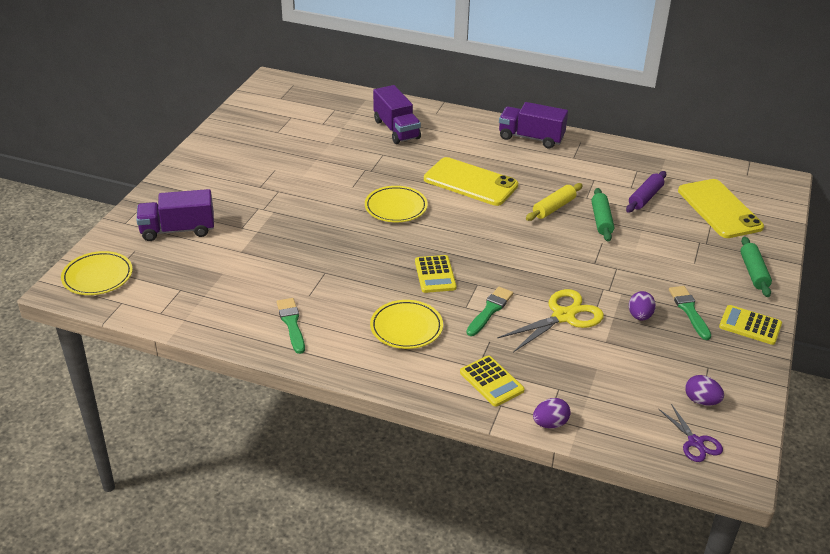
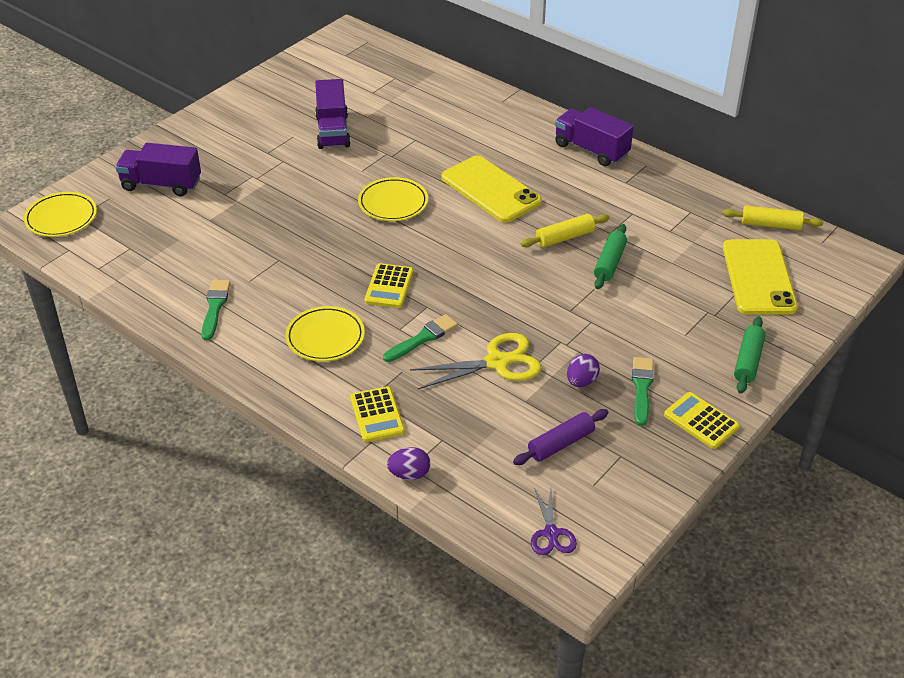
camera: 20 degrees right, 5 degrees up
purple truck [373,85,421,144] -> purple truck moved to [315,79,351,149]
purple rolling pin [626,171,666,212] -> purple rolling pin moved to [513,409,609,465]
purple egg [685,375,724,406] -> none
none -> yellow rolling pin [722,206,823,230]

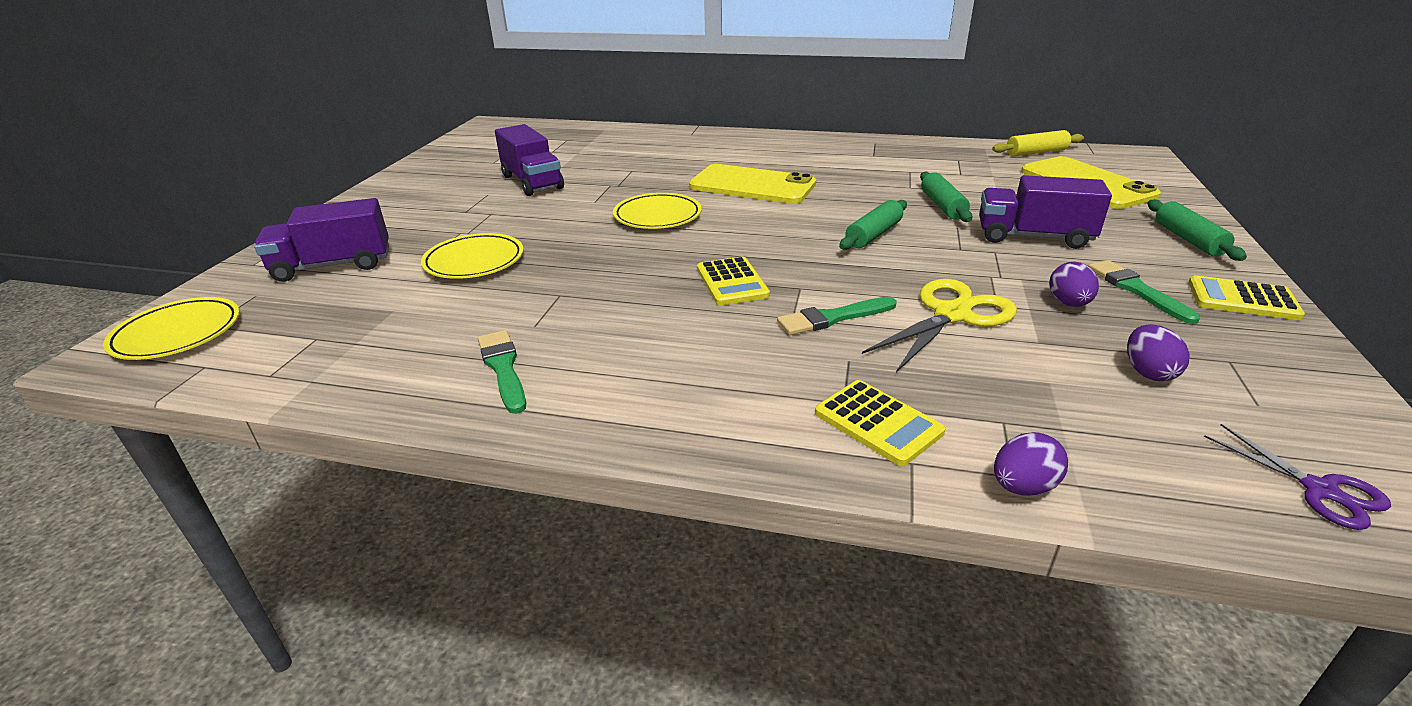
camera: 25 degrees left, 10 degrees down
yellow plate [285,306,365,361] -> yellow plate moved to [421,233,524,279]
green brush [383,314,458,362] -> green brush turned 135 degrees counterclockwise [777,297,897,335]
purple rolling pin [513,409,609,465] -> purple egg [1127,324,1190,381]
yellow rolling pin [521,214,609,248] -> none
purple truck [555,107,634,166] -> purple truck moved to [979,175,1112,249]
none -> green rolling pin [839,200,907,250]

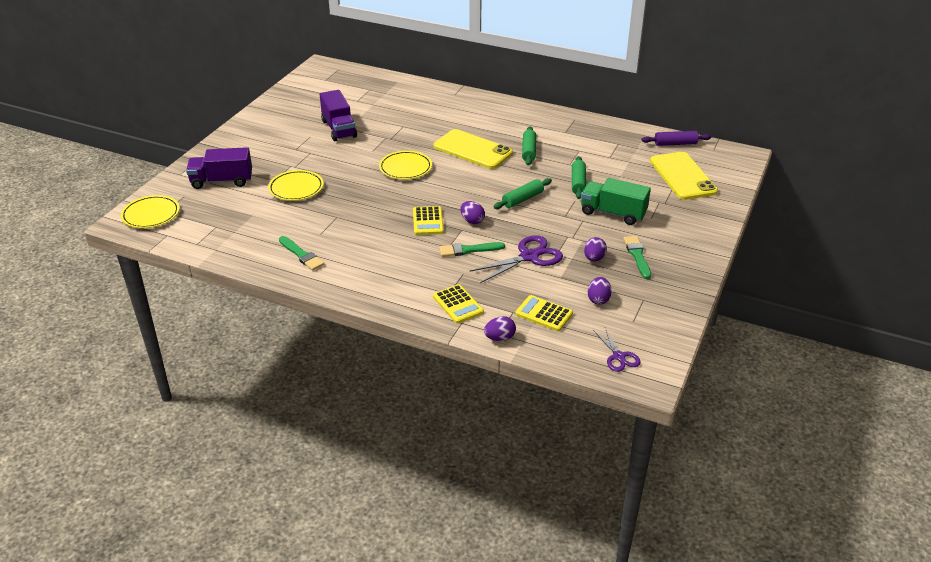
camera: 10 degrees right, 5 degrees up
green brush [478,330,526,414] -> green brush turned 150 degrees clockwise [279,236,324,271]
yellow scissors [862,279,1017,372] -> purple scissors [469,235,563,283]
purple truck [979,175,1112,249] -> green truck [581,178,651,225]
yellow rolling pin [992,130,1084,156] -> purple rolling pin [642,131,711,146]
green rolling pin [1148,199,1247,261] -> green rolling pin moved to [522,126,536,166]
yellow calculator [1188,275,1305,320] -> yellow calculator moved to [515,295,573,331]
none -> purple egg [461,201,485,224]

